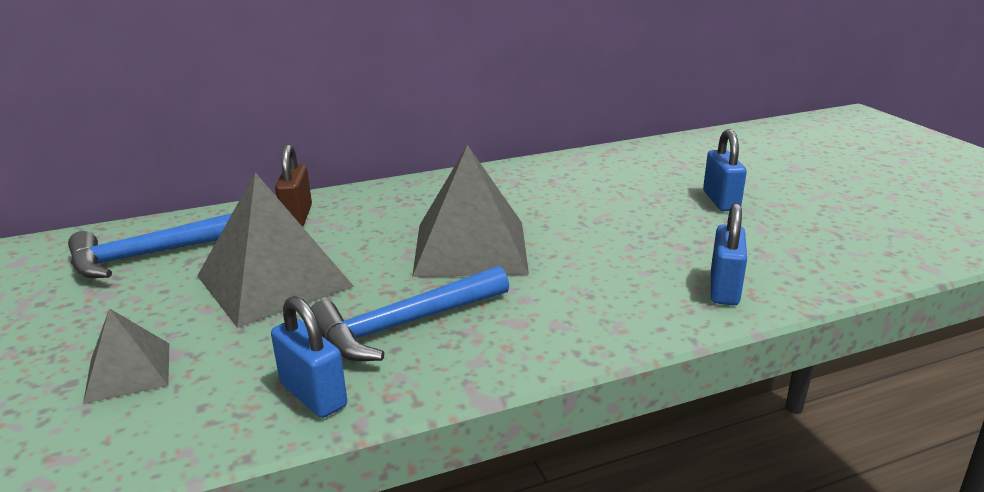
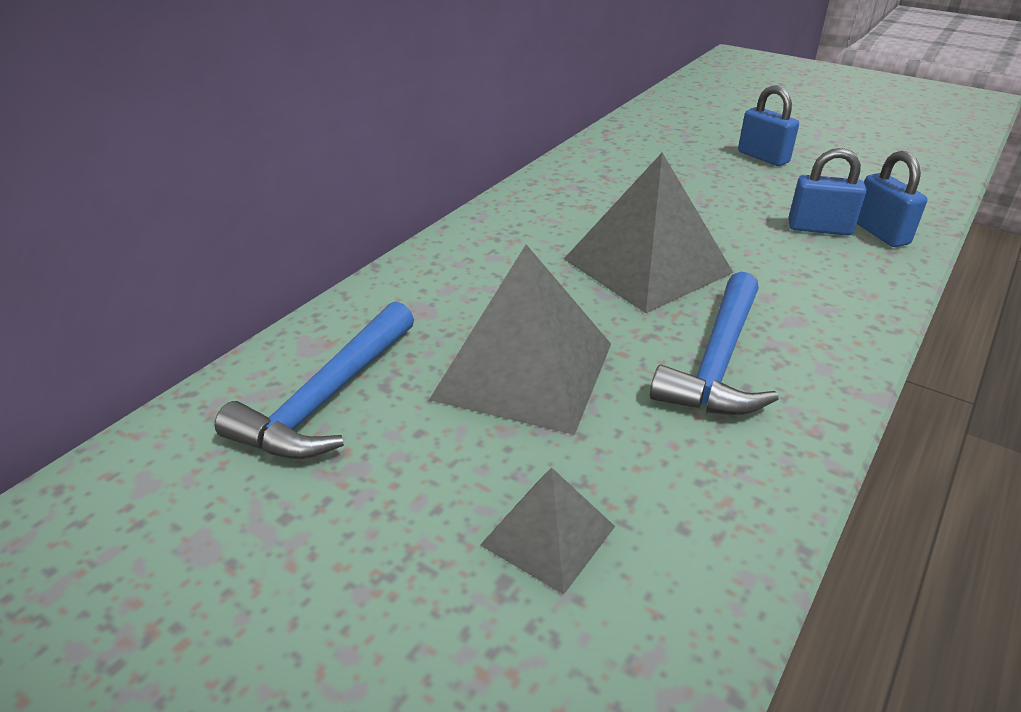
camera: 35 degrees left, 10 degrees up
blue padlock [271,296,347,418] -> blue padlock moved to [788,148,867,236]
brown padlock [275,144,312,226] -> none

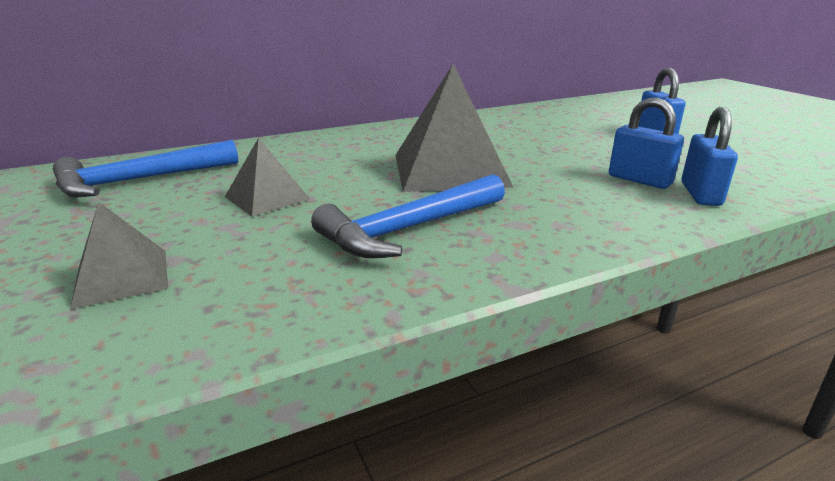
camera: 30 degrees right, 10 degrees down
grey pyramid [429,244,611,435] -> grey pyramid [225,138,310,217], size x0.53

